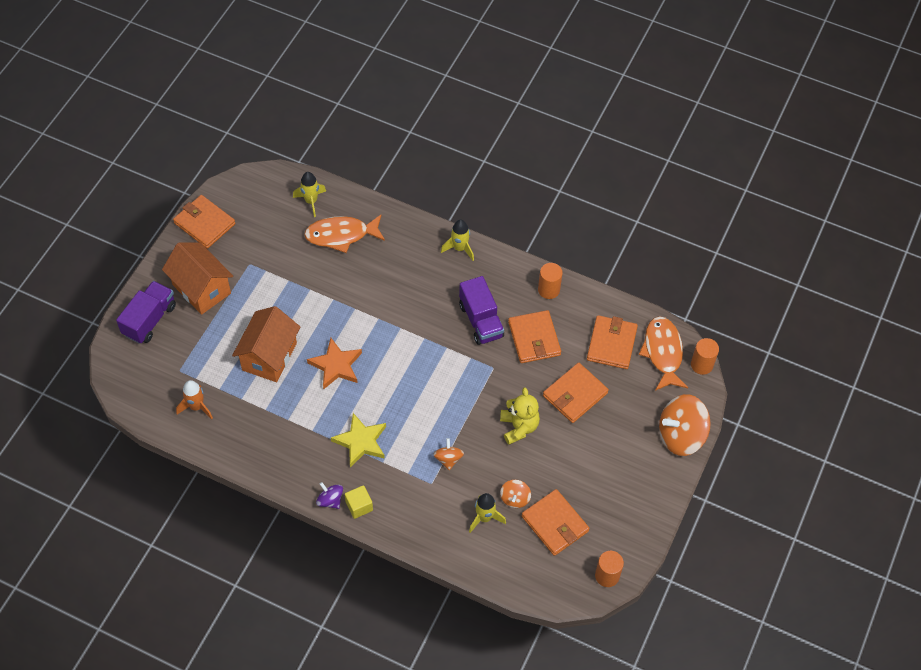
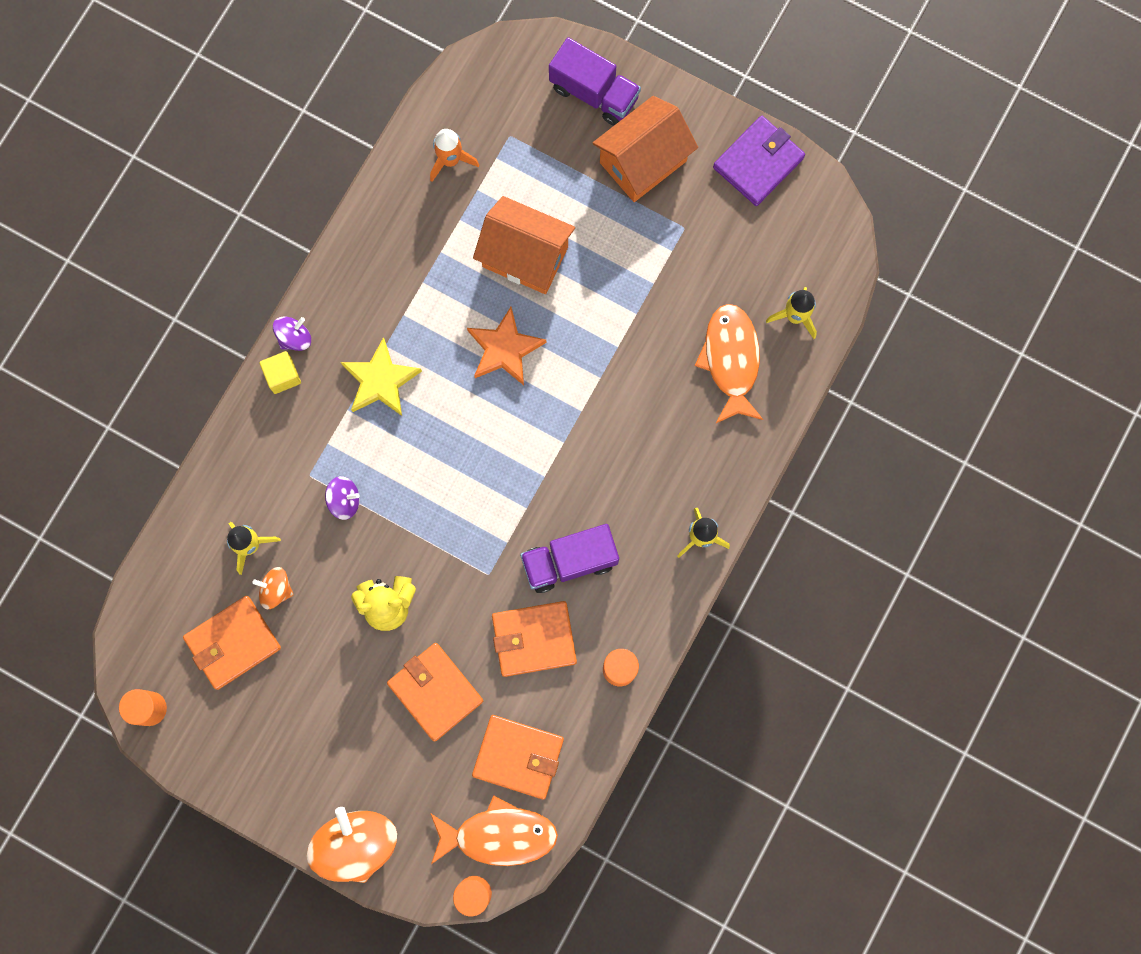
camera: 95 degrees right, 20 degrees up
orange wallet [173,195,235,249] -> purple wallet [713,116,805,206]
orange spinning top [433,438,464,470] -> purple spinning top [325,476,360,520]

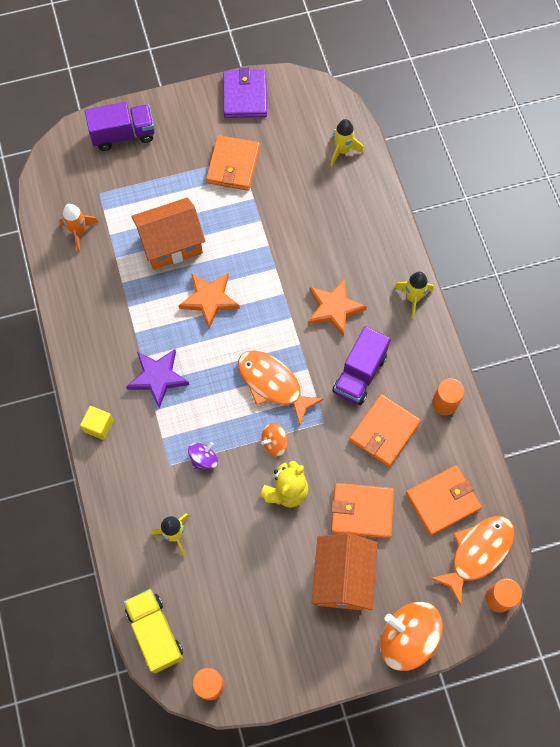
camera: 45 degrees left, 10 degrees down
orange wallet [183,596,281,690] -> orange wallet moved to [206,135,260,191]
orange spinning top [253,567,294,609] -> orange spinning top moved to [261,423,288,457]
purple spinning top [273,317,311,351] -> none
yellow star [341,337,422,416] -> purple star [126,349,189,408]
orange house [592,96,698,202] -> orange house moved to [312,533,377,610]
orange fish [695,304,763,424] -> orange fish moved to [238,350,324,425]
none -> yellow truck [123,589,183,673]
none -> orange star [308,278,367,337]

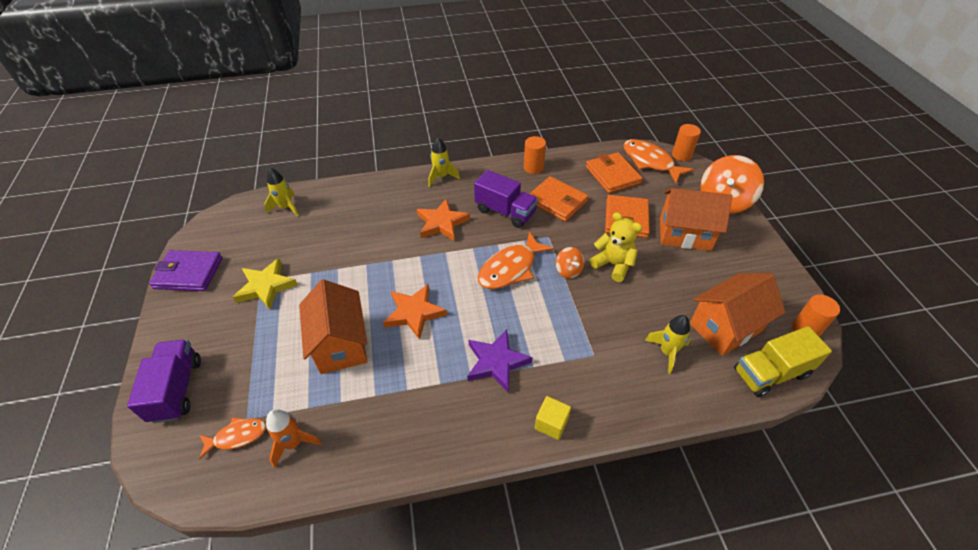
camera: 85 degrees left, 20 degrees down
purple spinning top [188,442,218,469] -> none
orange wallet [206,135,260,191] -> yellow star [233,258,298,310]
none -> orange fish [199,418,266,459]
none -> orange house [690,273,785,356]

